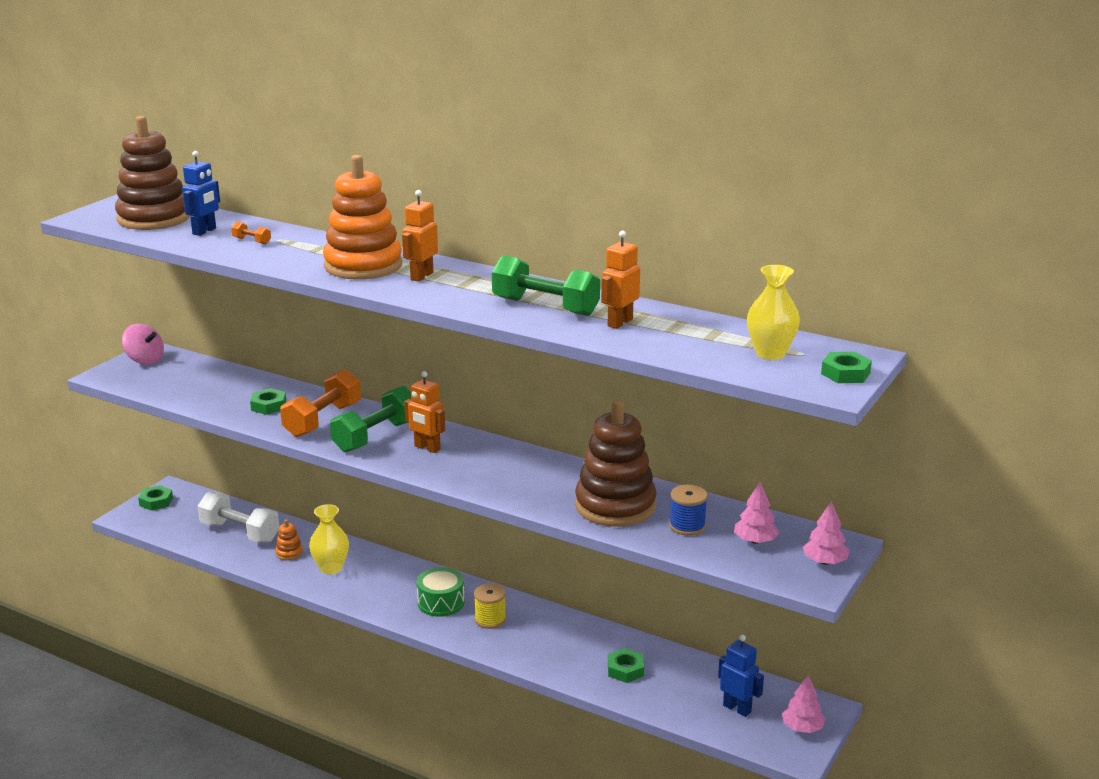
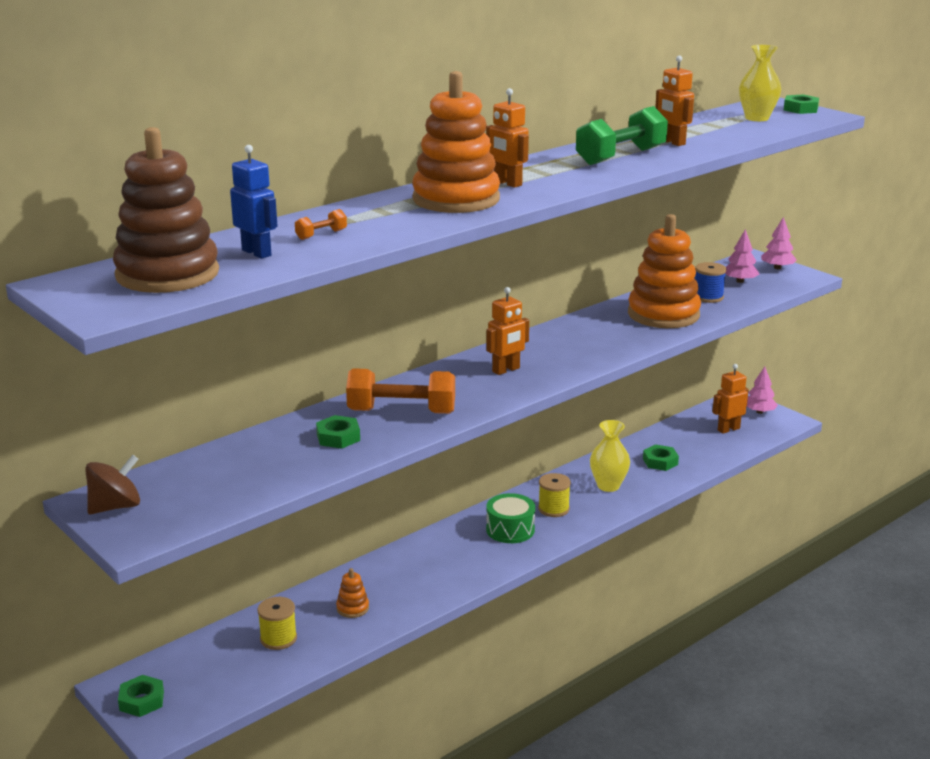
camera: 70 degrees left, 0 degrees up
pink spinning top [122,324,164,365] -> brown spinning top [85,455,140,514]
white dumbbell [198,492,279,543] -> yellow spool [257,597,297,650]
orange dumbbell [280,369,361,437] -> orange dumbbell turned 45 degrees counterclockwise [346,368,455,414]
yellow vase [309,504,349,575] -> yellow vase moved to [590,420,630,492]
green dumbbell [330,386,411,452] -> none
brown stacking toy [575,399,657,527] -> orange stacking toy [628,214,701,328]
blue robot [718,635,764,717] -> orange robot [712,364,749,434]

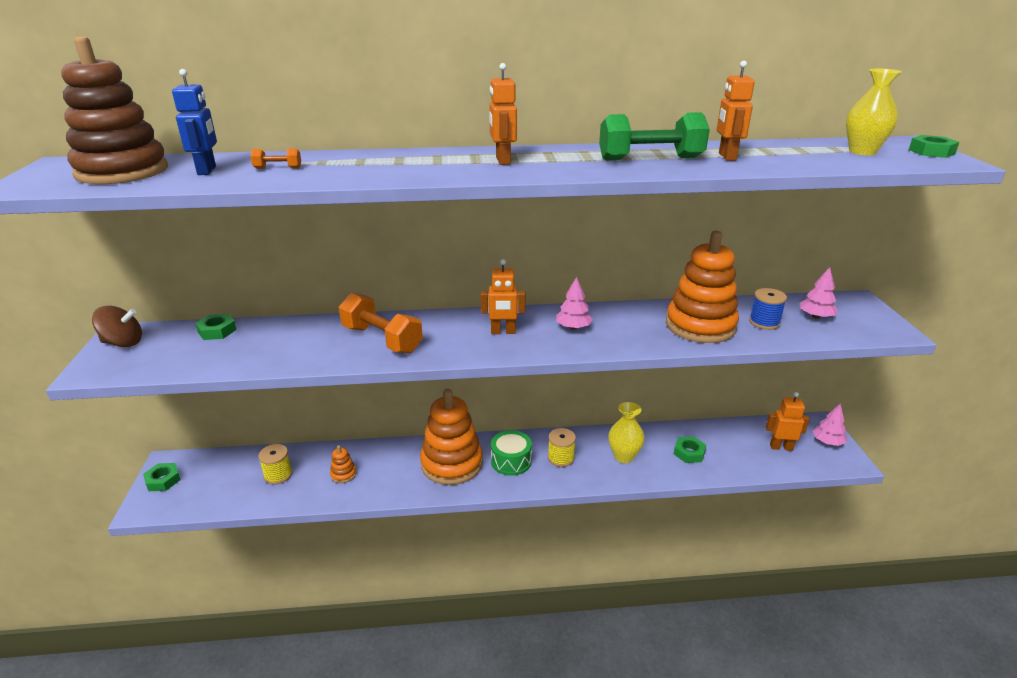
camera: 35 degrees right, 5 degrees up
green nut [316,415,360,449] -> green nut moved to [195,313,237,340]
orange stacking toy [412,71,500,213] -> orange stacking toy moved to [420,389,483,485]
pink tree [761,217,797,269] -> pink tree moved to [556,277,593,330]

